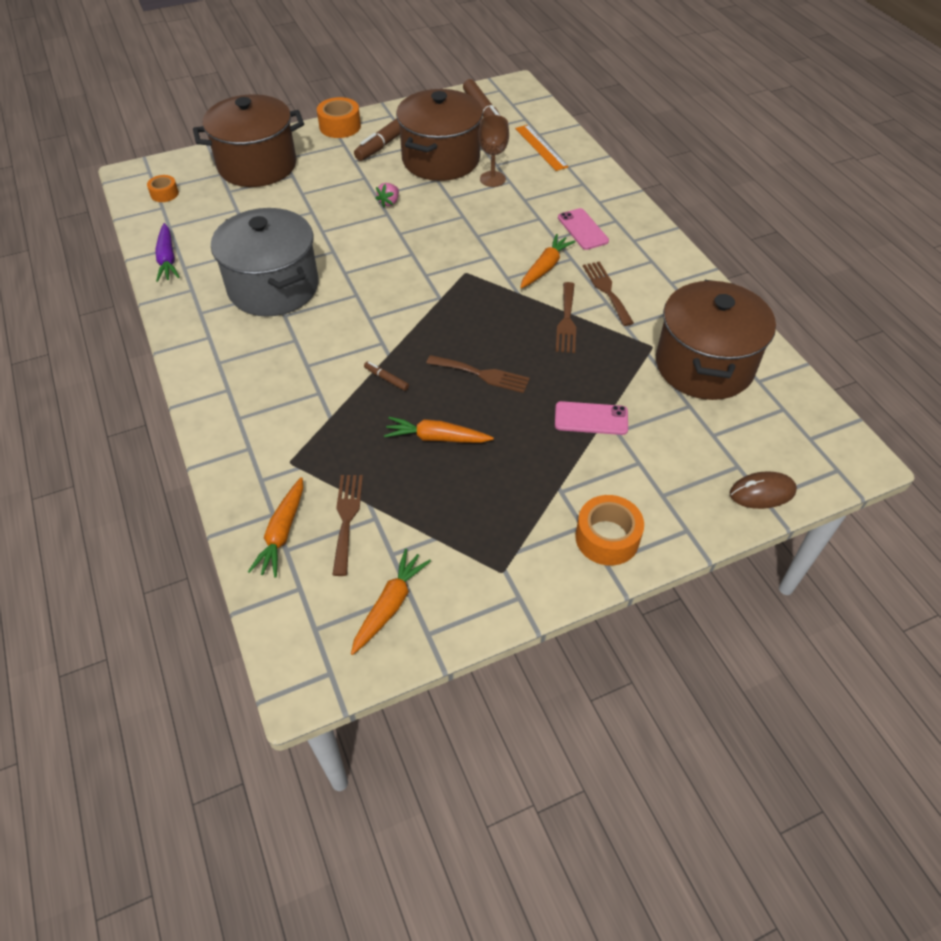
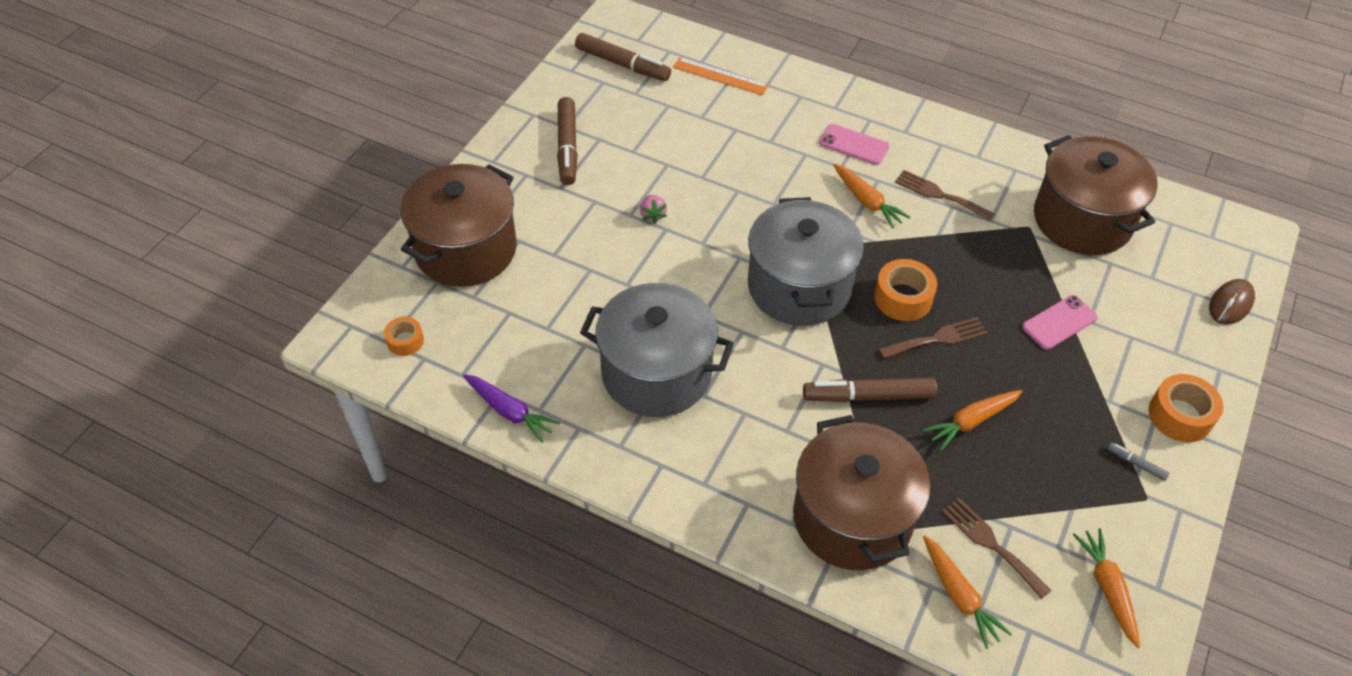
camera: 40 degrees left, 0 degrees up
orange tape [317,97,361,138] -> orange tape moved to [874,259,937,321]
brown marker [364,361,409,391] -> brown marker [803,378,937,402], size x2.21
brown pot [396,89,483,181] -> brown pot moved to [793,415,931,571]
brown goblet [479,115,509,187] -> none
orange carrot [520,234,576,289] -> orange carrot turned 150 degrees clockwise [833,164,910,229]
brown fork [556,282,576,353] -> none
none -> grey pot [748,197,864,326]
none -> grey marker [1108,442,1170,481]

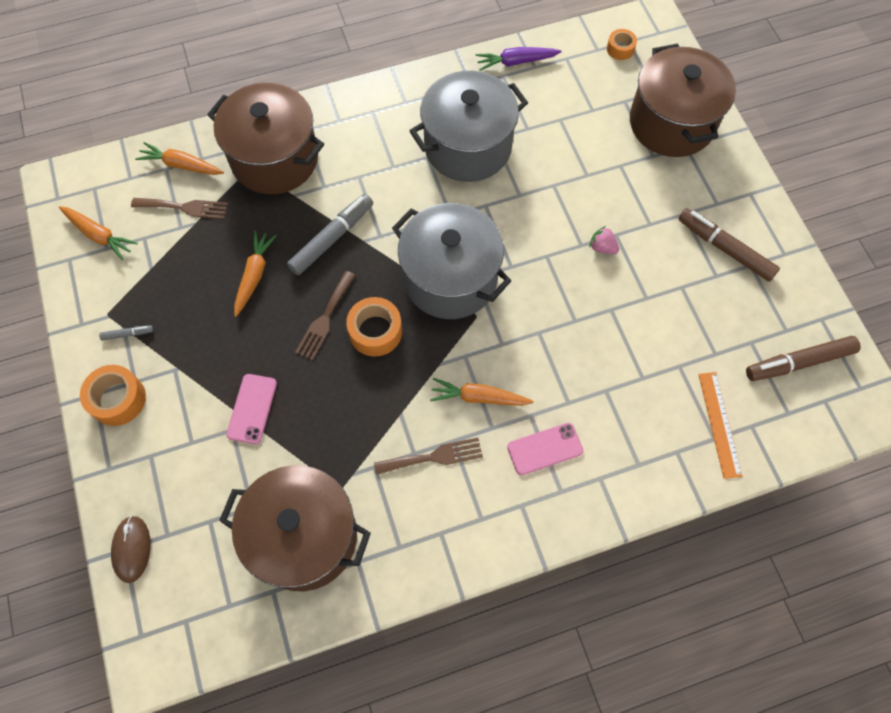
camera: 135 degrees right, 15 degrees up
orange ruler [673,57,769,95] -> orange ruler turned 75 degrees counterclockwise [698,372,742,479]
brown marker [803,378,937,402] -> grey marker [287,194,373,275]

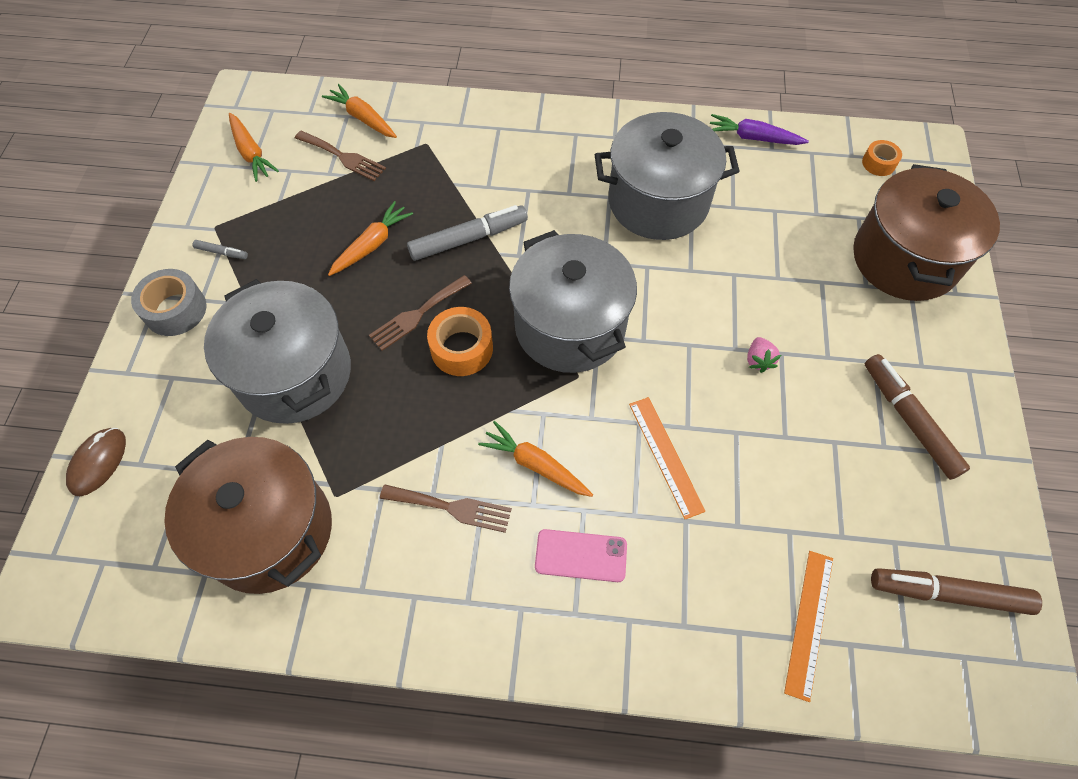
camera: 25 degrees right, 5 degrees down
orange tape [80,365,146,426] -> grey tape [131,269,207,336]
brown pot [207,83,324,194] -> none
pink phone [226,374,277,444] -> grey pot [204,279,351,424]
pink strawberry [589,226,619,254] -> pink strawberry turned 150 degrees counterclockwise [747,337,781,373]
none -> orange ruler [629,397,706,519]

